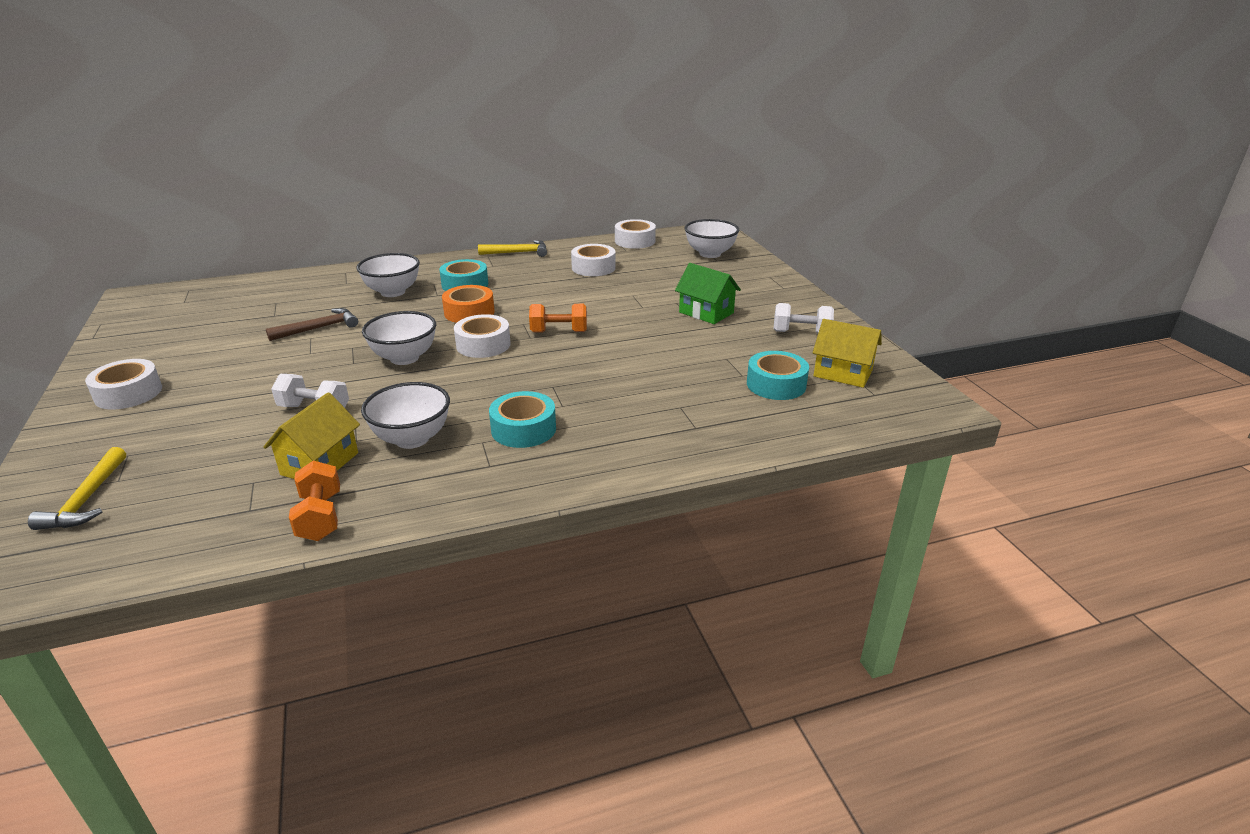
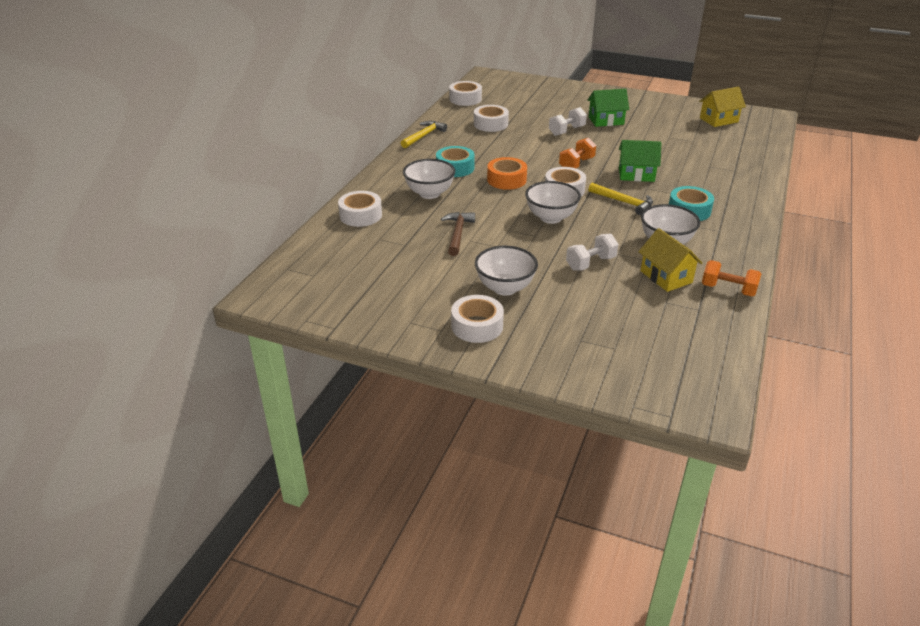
camera: 50 degrees left, 5 degrees up
yellow hammer [28,447,126,530] -> yellow hammer moved to [588,183,653,215]
white bowl [685,219,739,258] -> white bowl moved to [475,246,538,296]
turquoise tape [747,351,809,400] -> none
white dumbbell [774,303,834,334] -> white dumbbell moved to [549,107,587,136]
none -> white tape [338,191,382,227]
none -> green house [619,140,661,182]

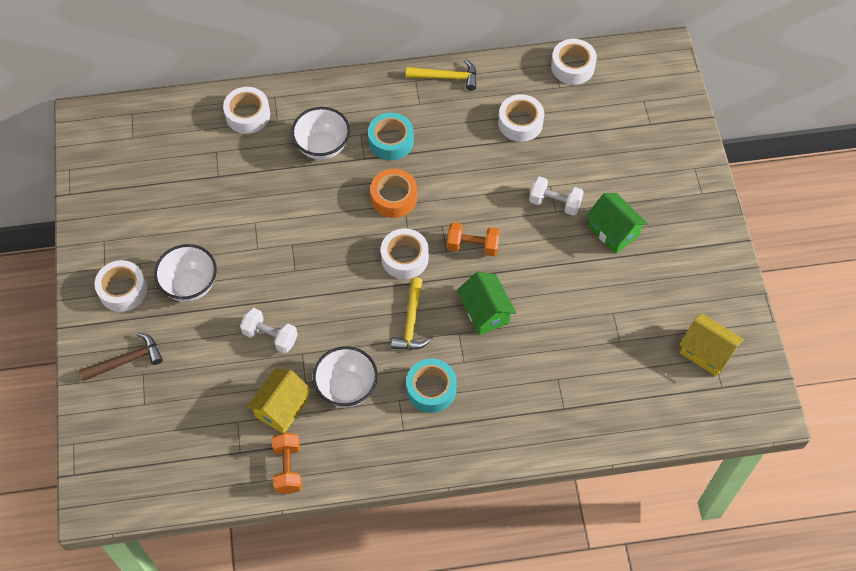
camera: 60 degrees right, 25 degrees up
brown hammer [441,212,475,256] -> brown hammer moved to [79,333,163,381]
white bowl [525,181,581,224] -> none

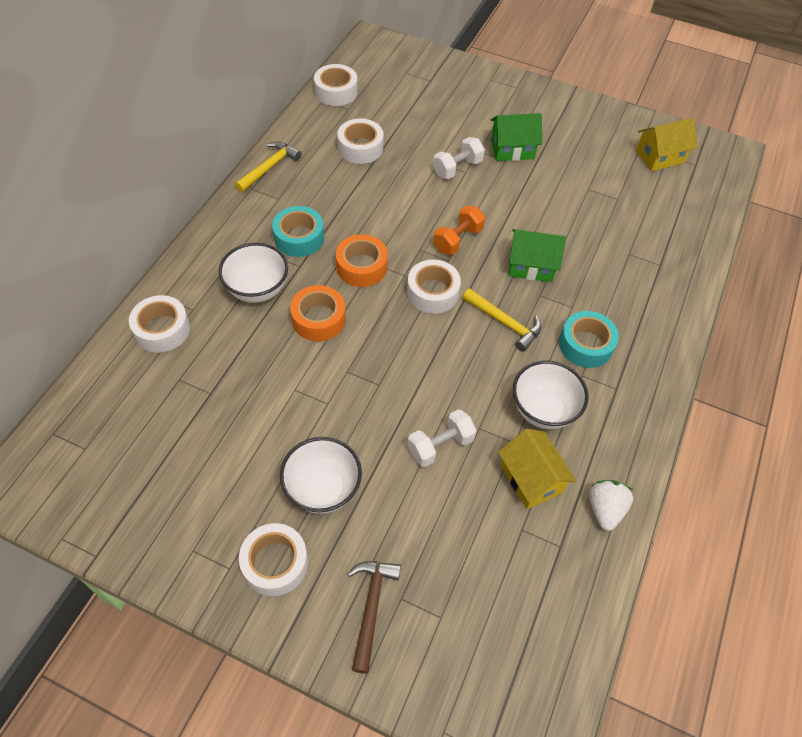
camera: 60 degrees left, 5 degrees down
orange dumbbell [272,433,302,494] -> white strawberry [589,480,633,531]
none -> orange tape [290,285,346,341]

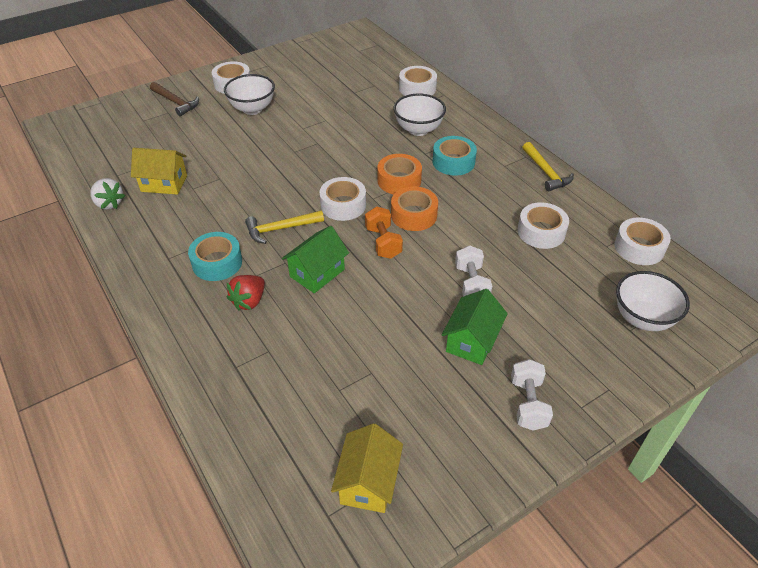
camera: 125 degrees right, 10 degrees down
orange tape [290,285,346,341] -> orange tape moved to [391,186,438,231]
white dumbbell [407,409,477,467] -> white dumbbell moved to [511,359,553,431]
white bowl [513,360,589,429] -> white bowl moved to [616,271,690,331]
none -> red strawberry [226,275,265,311]

